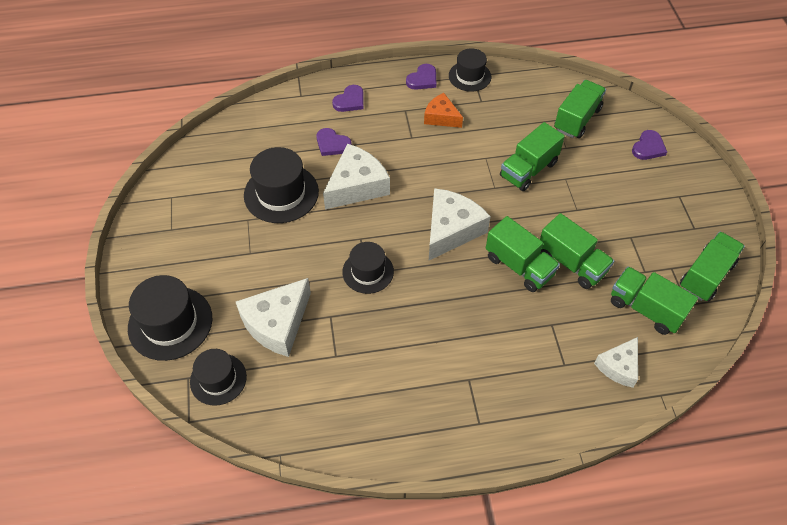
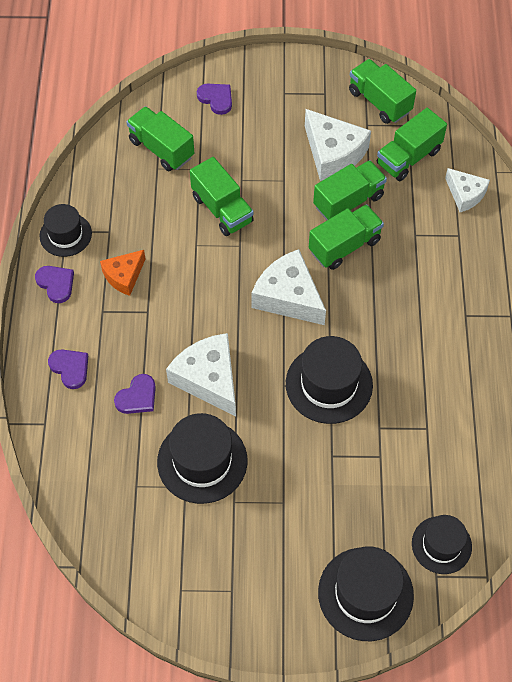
camera: 80 degrees left, 5 degrees up
white cheese [236,278,311,357] -> white cheese moved to [305,109,371,181]
black hat [342,242,394,294] -> black hat [286,336,373,424], size x1.56

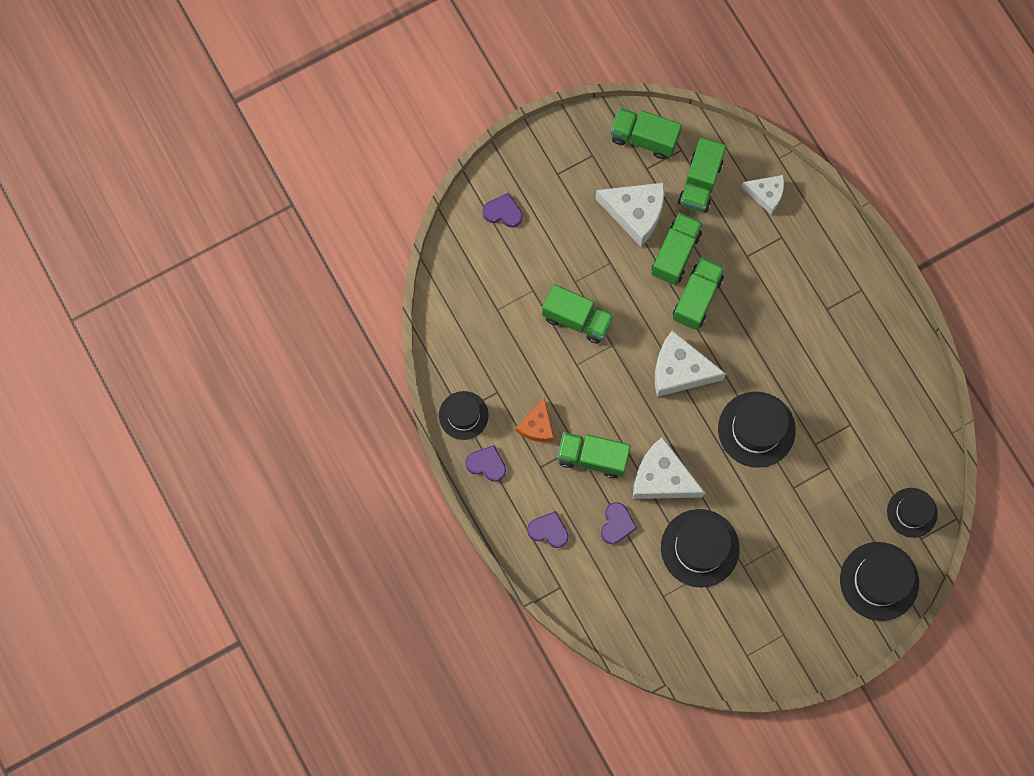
camera: 30 degrees left, 15 degrees up
green truck [126,106,194,171] -> green truck moved to [557,432,631,478]

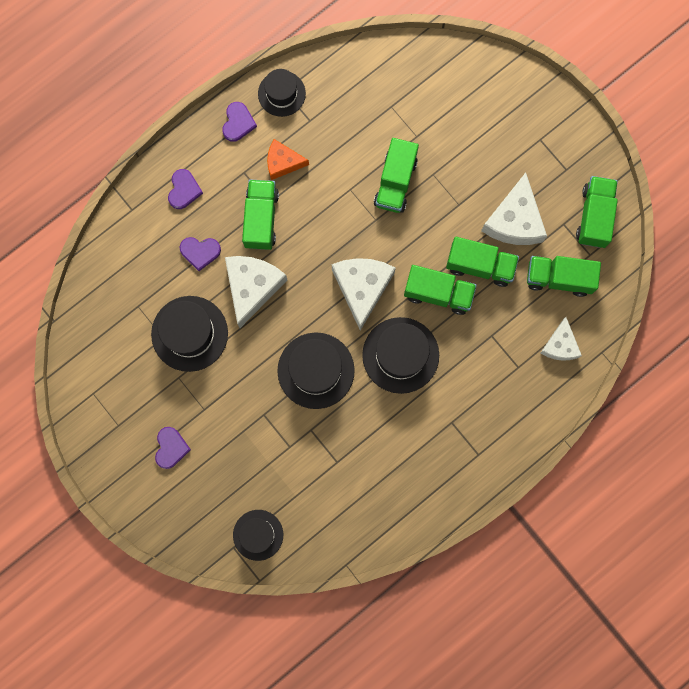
camera: 80 degrees right, 5 degrees up
purple heart [483,193,522,227] -> purple heart moved to [155,427,191,469]
black hat [840,542,919,621] -> black hat moved to [362,317,439,394]

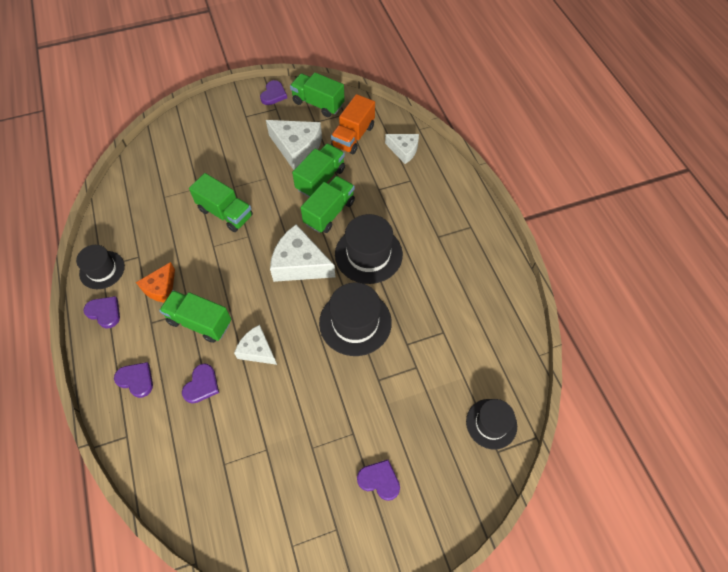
camera: 70 degrees left, 20 degrees down
black hat [151,296,228,372] -> none
white cheese [225,256,287,328] -> white cheese [234,325,277,365], size x0.61
green truck [527,256,601,297] -> orange truck [331,94,375,155]
none -> purple heart [260,80,287,105]

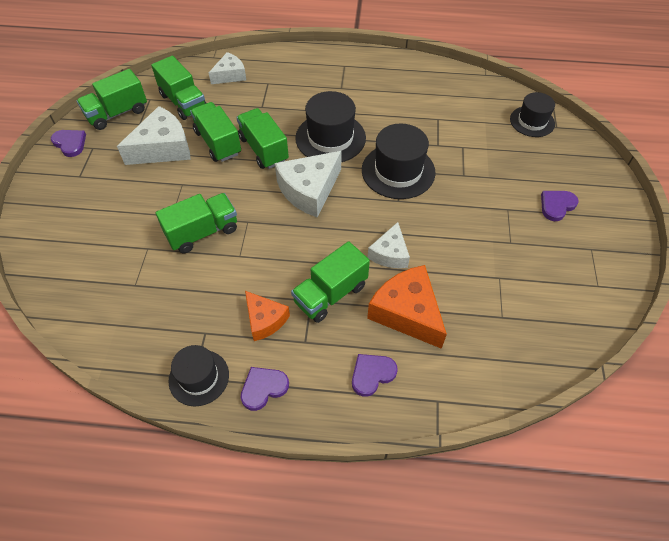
camera: 65 degrees left, 5 degrees down
purple heart [182,363,219,404] -> orange cheese [367,265,447,349]
white cheese [234,325,277,365] -> white cheese turned 45 degrees counterclockwise [368,222,410,268]
orange truck [331,94,375,155] -> green truck [151,55,206,120]

